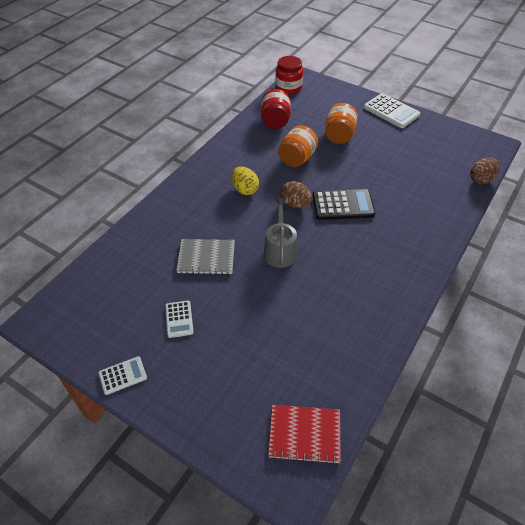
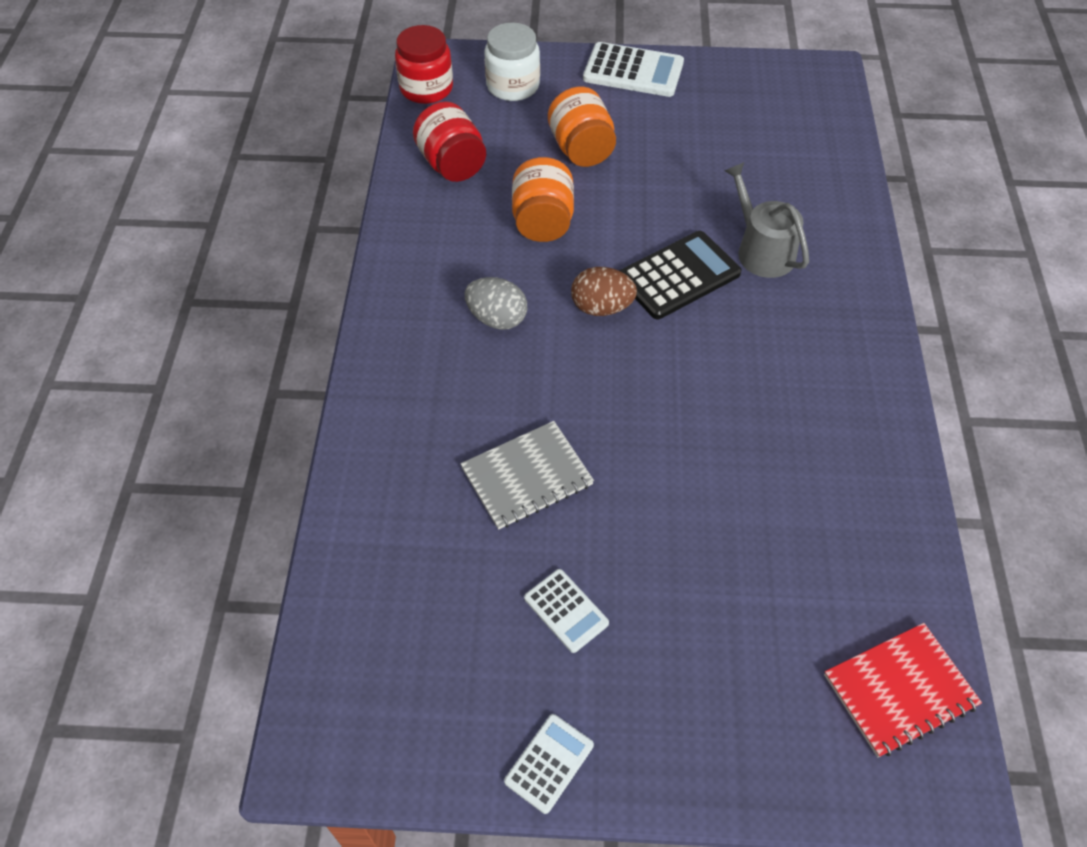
camera: 30 degrees left, 5 degrees up
yellow egg [232,167,259,195] -> grey egg [464,277,527,330]
grey watering can [264,198,297,268] -> grey watering can moved to [724,162,809,278]
brown egg [470,158,500,185] -> none
none -> white jar [484,22,540,101]

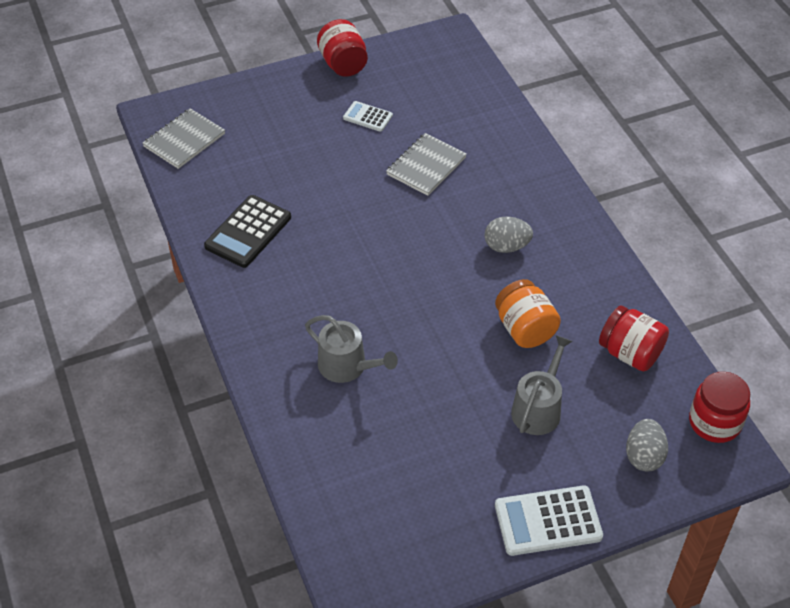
camera: 155 degrees right, 5 degrees down
white jar [484,22,540,101] -> grey egg [626,419,668,471]
white calculator [504,714,594,814] -> red jar [317,19,368,77]
orange jar [548,87,616,167] -> grey watering can [511,335,573,435]
brown egg [571,267,637,316] -> none
black calculator [619,231,742,319] -> black calculator moved to [204,195,291,268]
red notebook [824,623,982,757] -> grey notebook [142,108,225,169]

